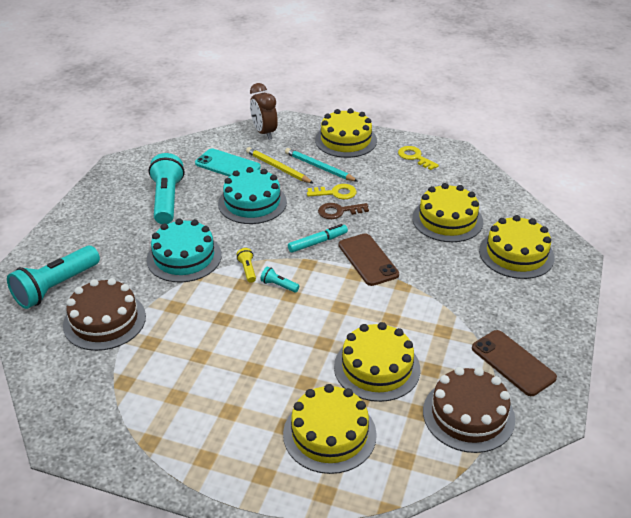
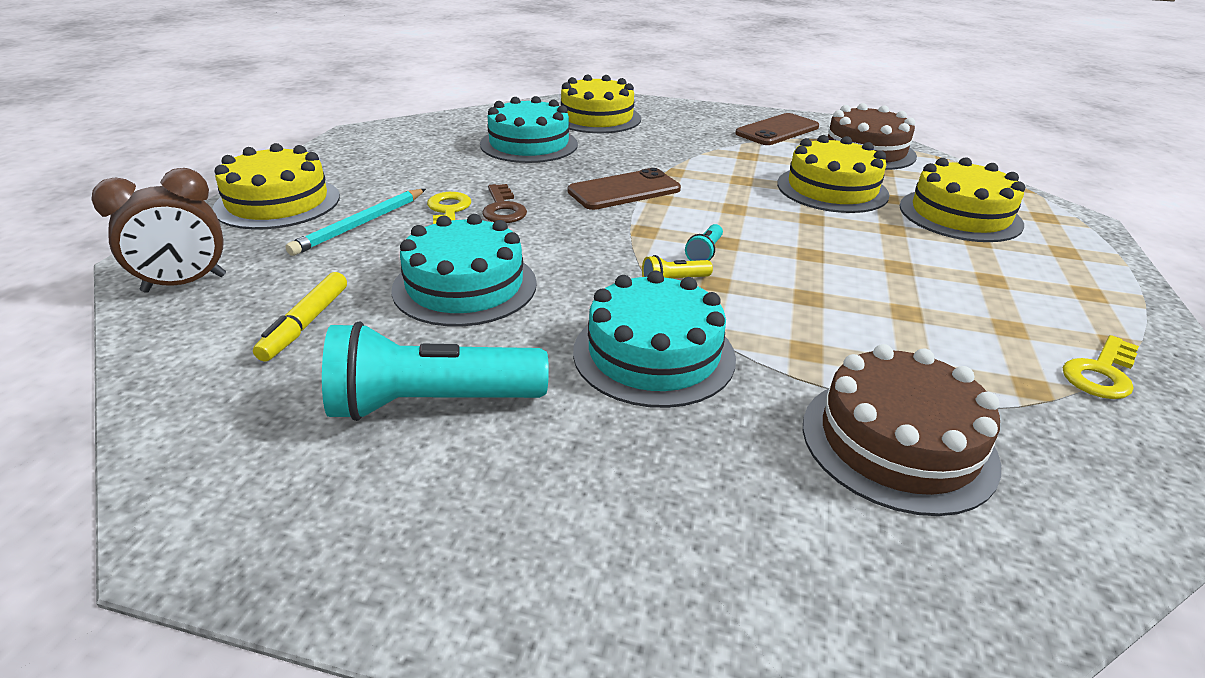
camera: 95 degrees left, 5 degrees down
turquoise flashlight [7,246,100,309] -> none
turquoise phone [195,148,261,176] -> yellow marker [253,272,347,362]
yellow pencil [246,147,314,184] -> none
turquoise marker [288,224,348,253] -> none
yellow key [398,146,439,170] -> yellow key moved to [1063,335,1139,399]
yellow cake [412,183,483,242] -> turquoise cake [480,96,578,163]

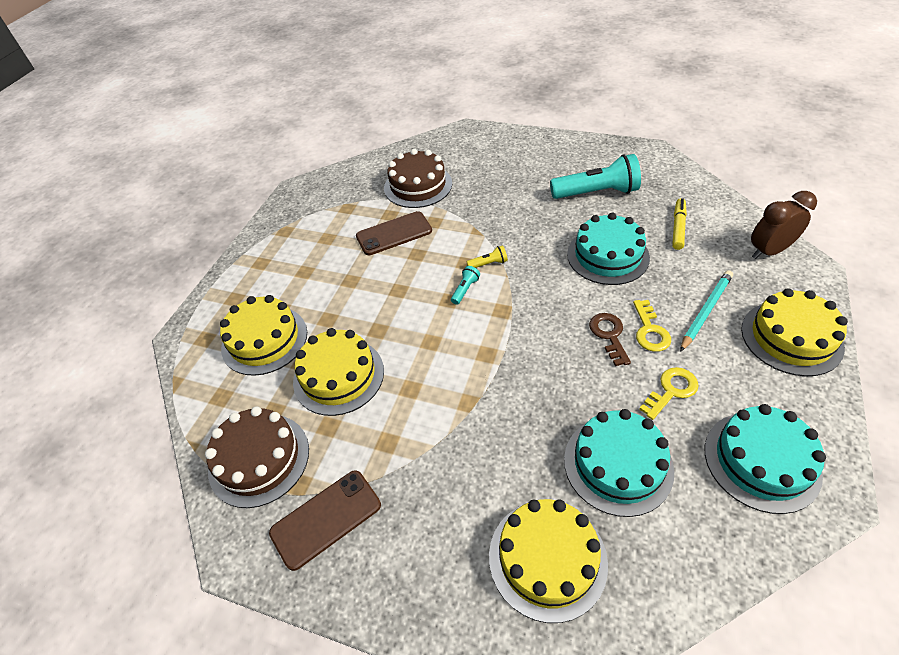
camera: 170 degrees left, 15 degrees up
brown phone [568,168,681,210] -> brown phone moved to [356,211,432,255]
turquoise cake [573,271,736,408] -> turquoise cake moved to [705,404,826,514]
yellow key [1063,335,1139,399] -> yellow key moved to [639,367,699,420]

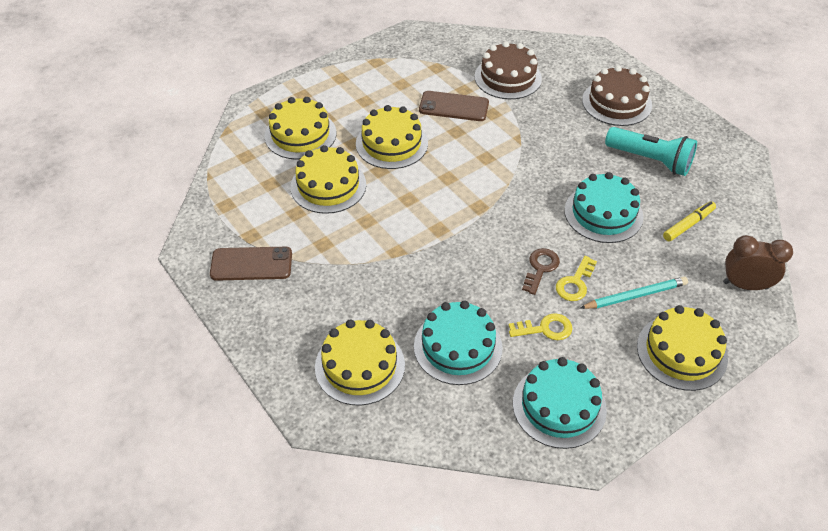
camera: 30 degrees right, 0 degrees up
brown cake [205,406,309,508] -> brown cake moved to [582,65,652,126]
turquoise flashlight [451,266,480,305] -> none
yellow flashlight [467,245,508,268] -> none
none -> yellow cake [356,105,428,169]

